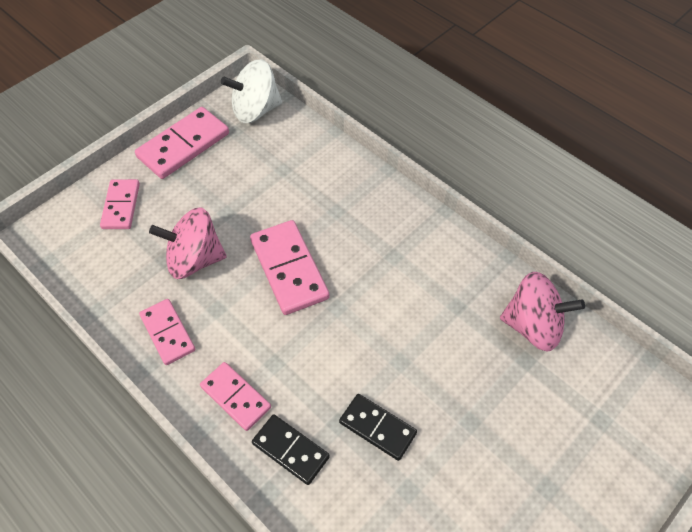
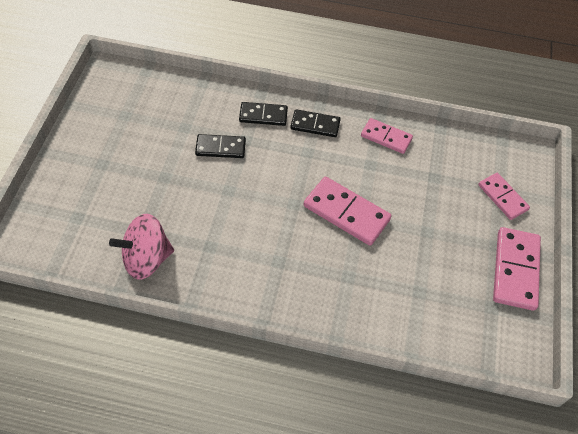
camera: 145 degrees right, 0 degrees up
pink spinning top [149,208,227,279] -> none
pink domino [200,362,271,431] -> black domino [290,109,340,137]
white spinning top [221,59,282,123] -> none

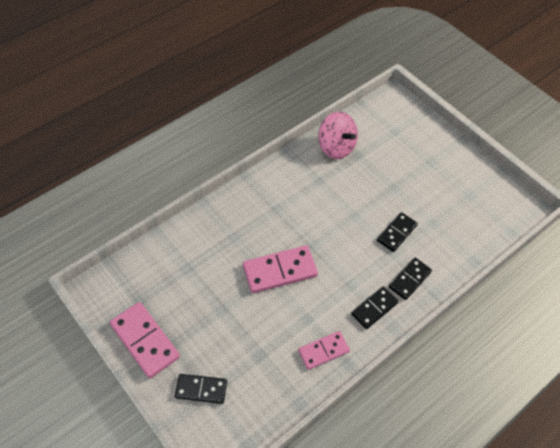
camera: 130 degrees right, 0 degrees up
pink spinning top [109,214,174,280] -> pink spinning top turned 120 degrees clockwise [318,112,358,159]
pink domino [478,173,530,220] -> black domino [175,374,227,404]

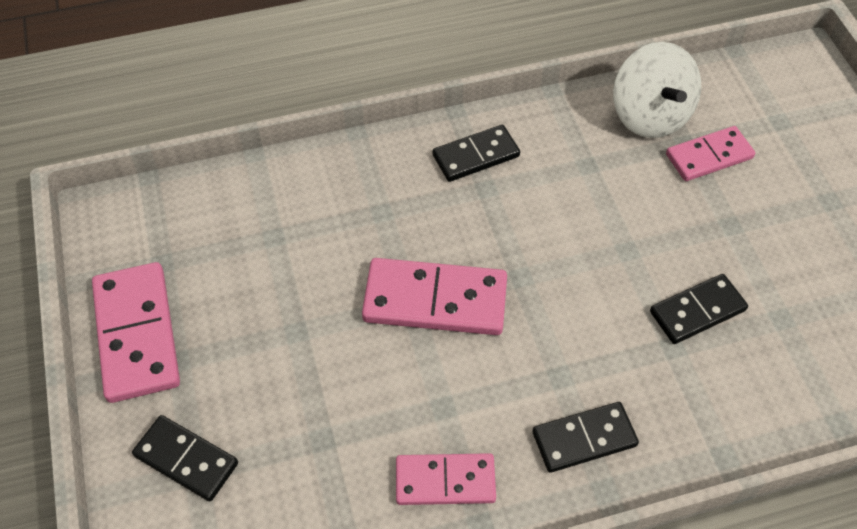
camera: 25 degrees right, 0 degrees up
pink spinning top [318,112,358,159] -> white spinning top [613,42,701,138]
black domino [389,258,432,300] -> black domino moved to [432,125,520,182]
none -> pink domino [666,126,755,181]

